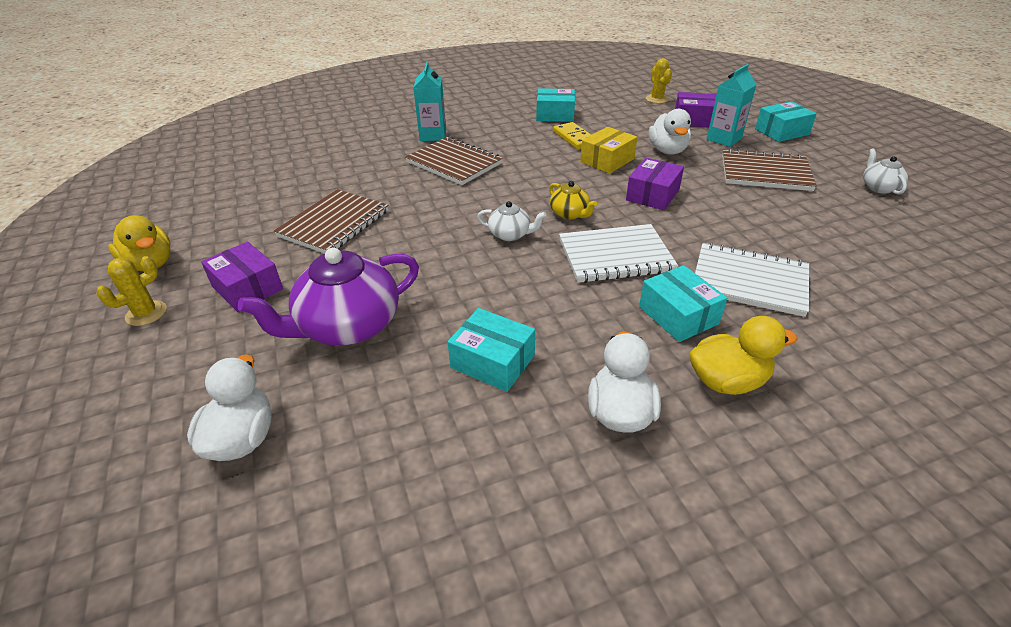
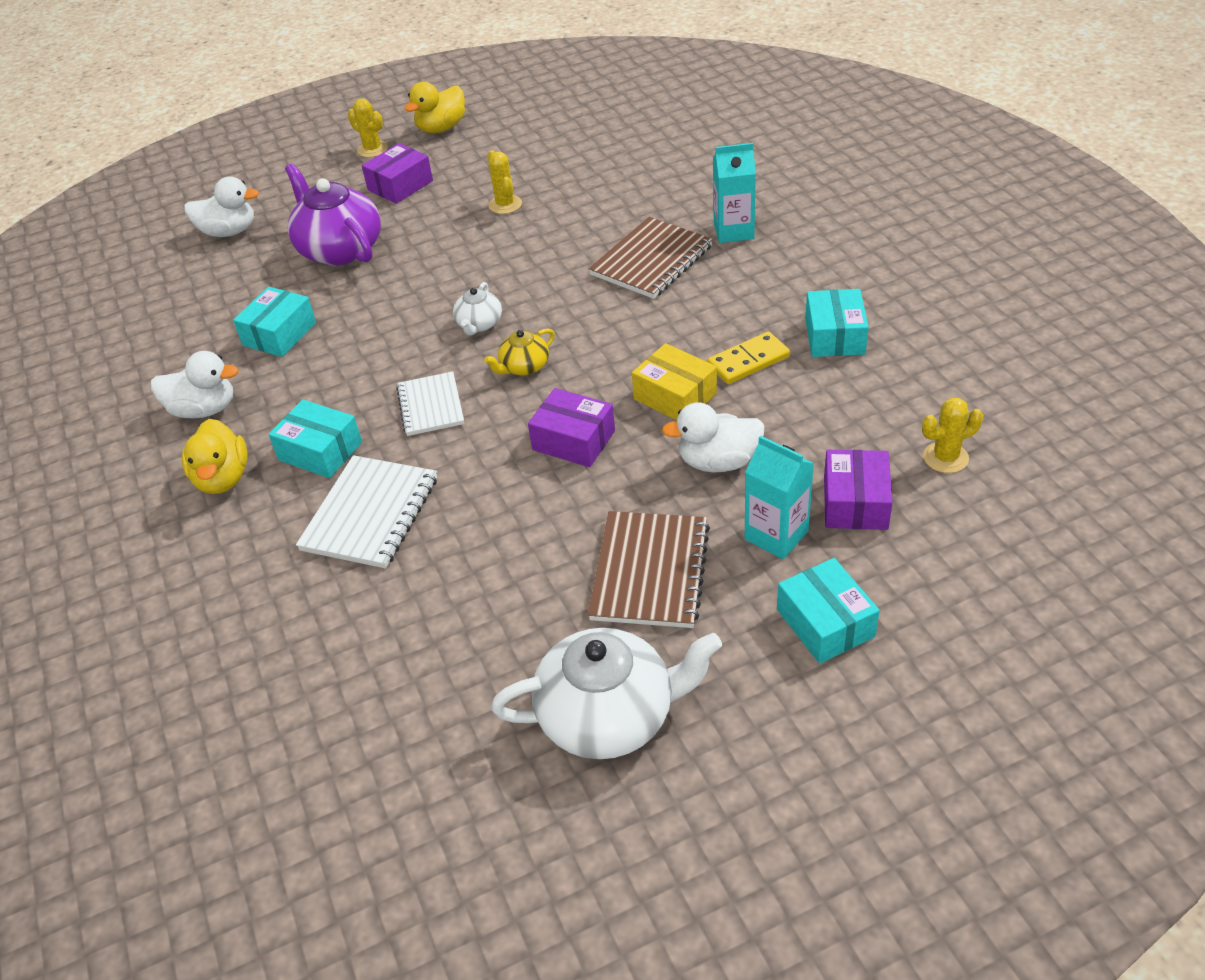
camera: 90 degrees right, 5 degrees up
brown notebook [274,189,388,254] -> yellow cactus [488,150,522,214]
white notebook [559,224,678,283] -> white notebook [396,371,464,436], size x0.66
turquoise box [639,265,727,342] -> turquoise box turned 60 degrees clockwise [269,399,362,478]
white teapot [863,148,908,195] -> white teapot [491,628,722,759], size x2.04

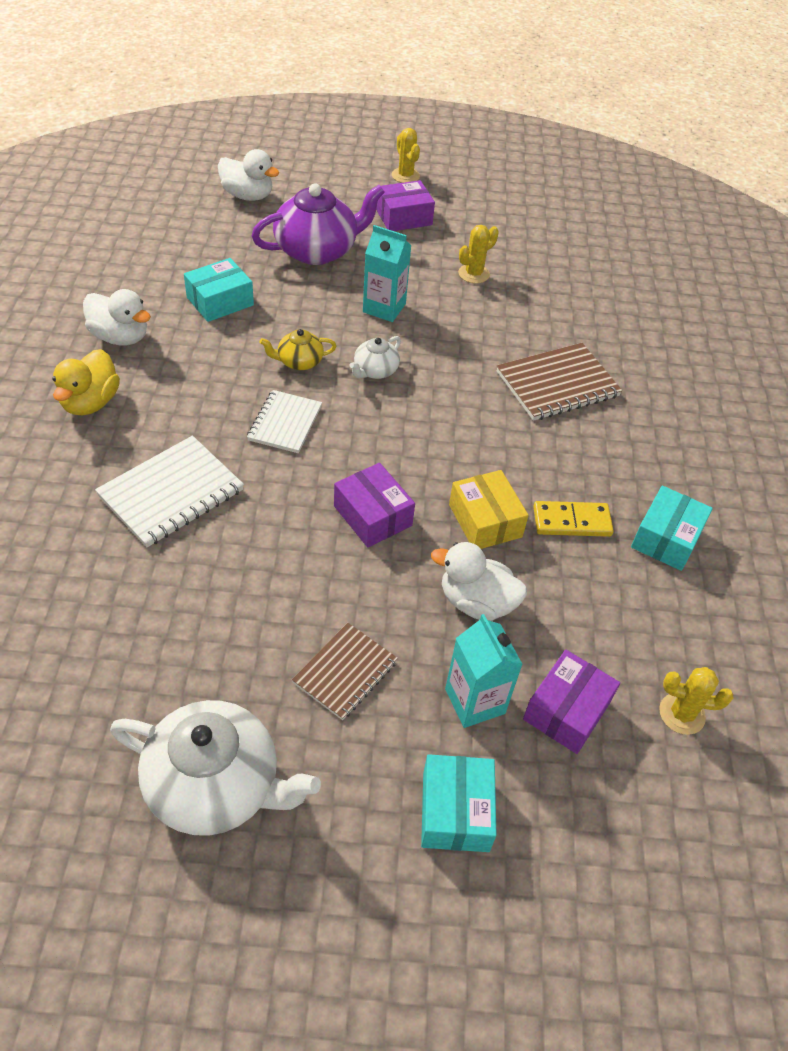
camera: 20 degrees right, 5 degrees up
turquoise box [269,399,362,478] -> none
purple teapot [285,163,381,265] -> purple teapot turned 75 degrees clockwise [252,183,385,265]
yellow duck [404,82,465,133] -> none
yellow teapot [484,328,555,376] -> yellow teapot moved to [260,329,336,370]
yellow cactus [488,150,522,214] -> yellow cactus turned 45 degrees clockwise [458,225,499,283]
brown notebook [588,511,710,628] -> brown notebook [292,623,398,720], size x0.66
turquoise carton [713,143,756,243] -> turquoise carton moved to [363,225,412,322]

